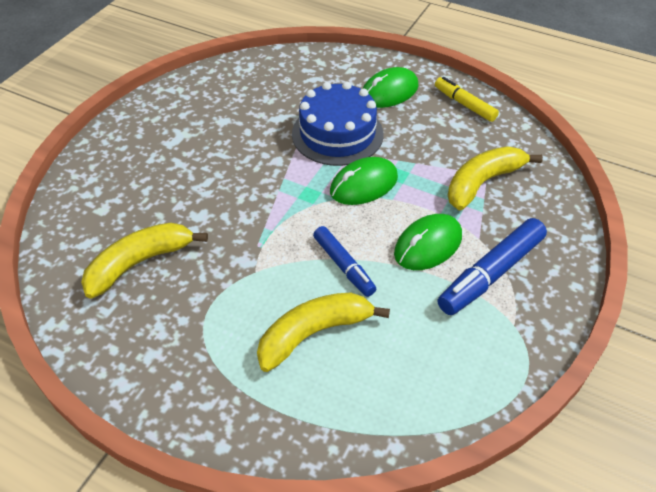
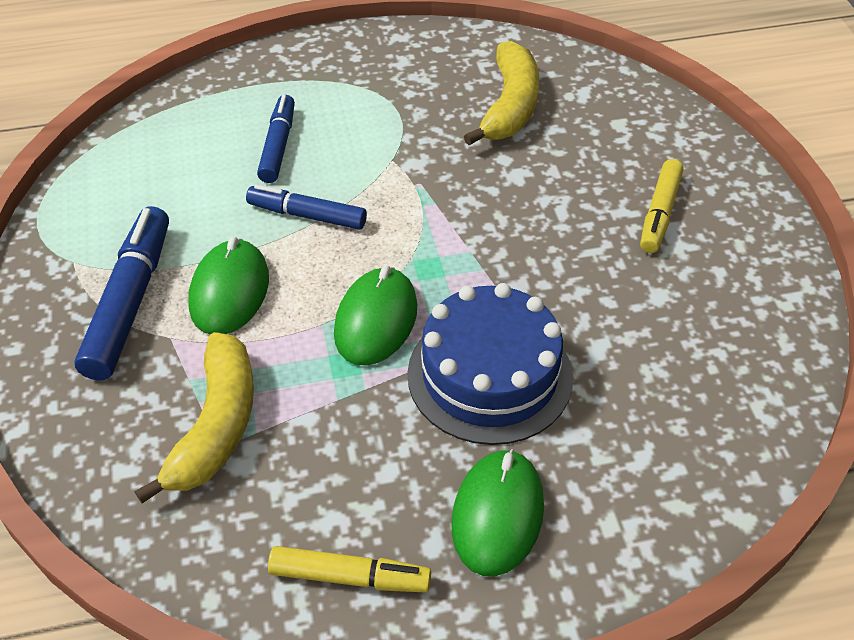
camera: 140 degrees right, 0 degrees up
yellow banana [257,293,390,372] -> blue marker [257,95,295,183]
none -> yellow marker [640,159,683,253]

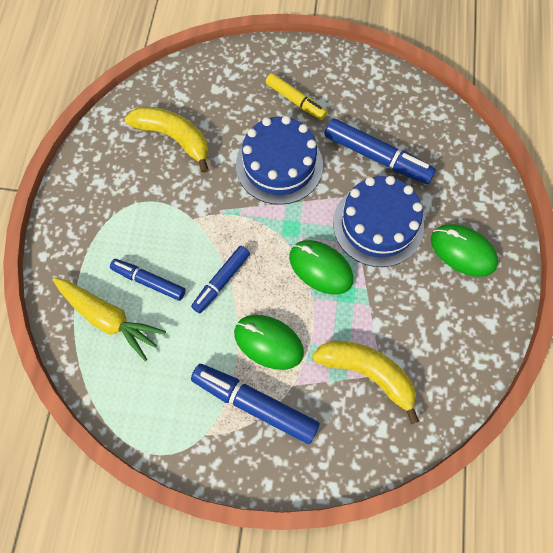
camera: 70 degrees left, 20 degrees up
yellow marker [268,546,431,592] -> none
none -> yellow carrot [52,278,166,361]
none -> blue cake [236,116,323,205]
none -> blue marker [324,118,436,184]

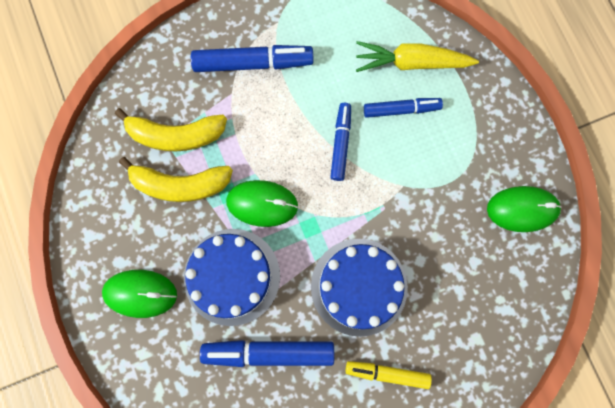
camera: 150 degrees right, 10 degrees up
yellow banana [125,106,209,173] -> yellow banana moved to [119,157,233,202]
green mouse [234,315,304,370] -> green mouse moved to [487,186,562,232]

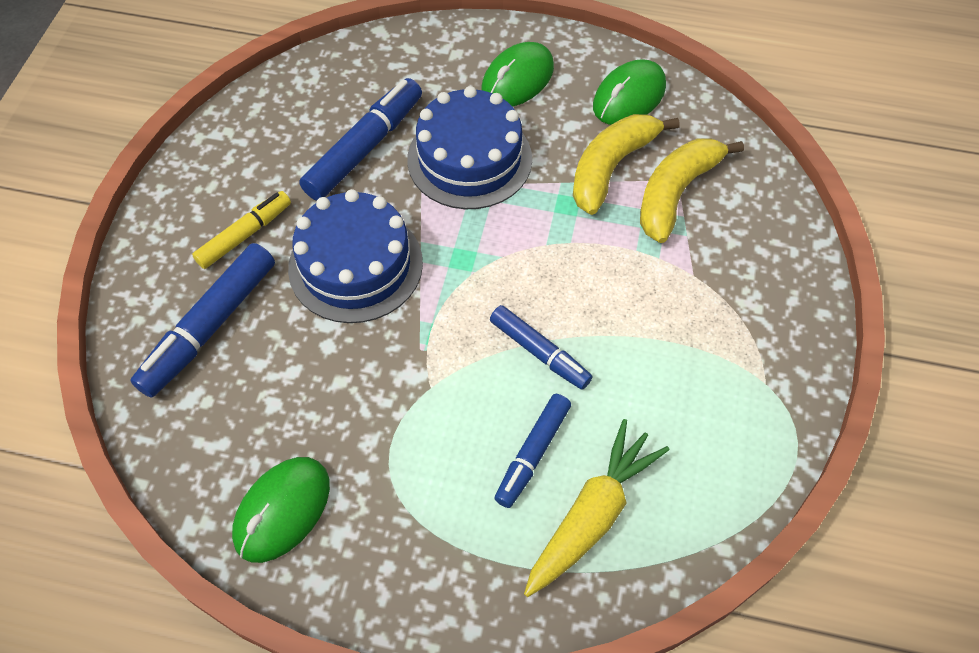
camera: 125 degrees right, 20 degrees down
blue marker [191,45,314,72] -> blue marker moved to [130,243,275,398]
green mouse [226,180,298,227] -> green mouse moved to [593,59,666,125]

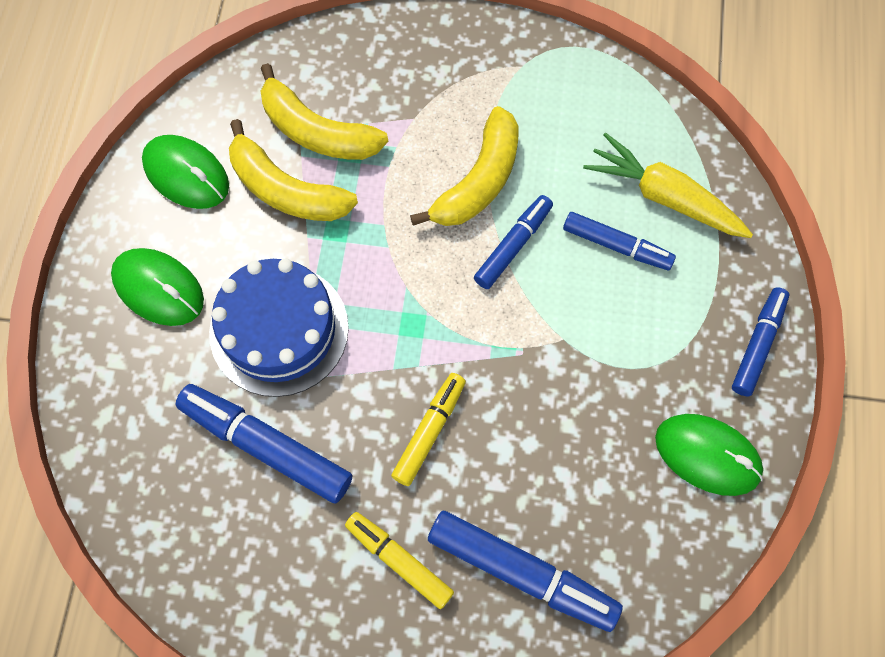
camera: 95 degrees left, 10 degrees up
blue cake [288,189,423,323] -> yellow marker [391,373,466,486]
none -> yellow banana [410,106,519,226]
none -> blue marker [732,287,789,396]

